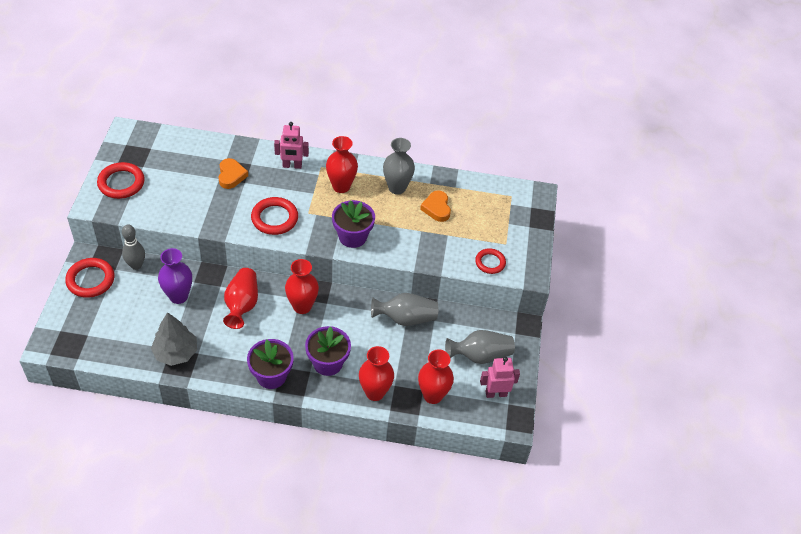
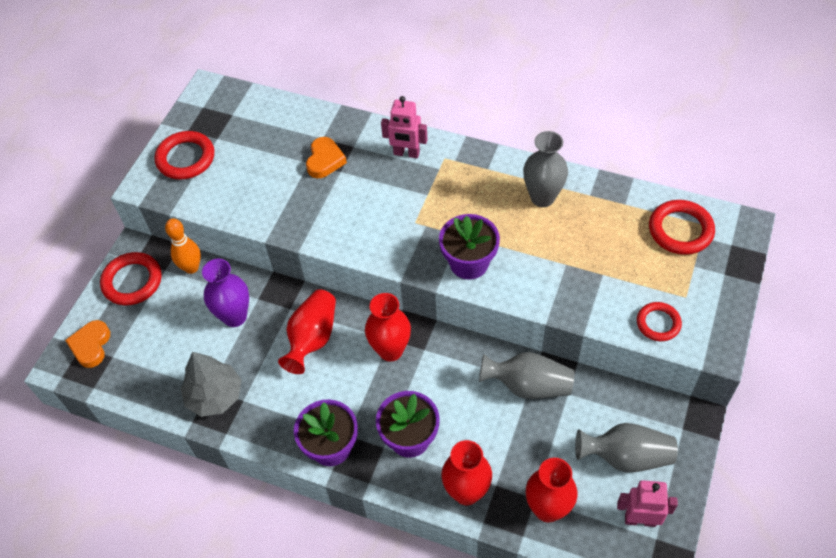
camera: 20 degrees right, 5 degrees up
grey bowling pin [122,225,145,270] -> orange bowling pin [165,218,201,274]
red ring [251,197,298,235] -> red ring moved to [649,200,715,255]
red vase [326,136,358,193] -> none
orange heart [420,190,451,222] -> orange heart moved to [65,320,110,368]

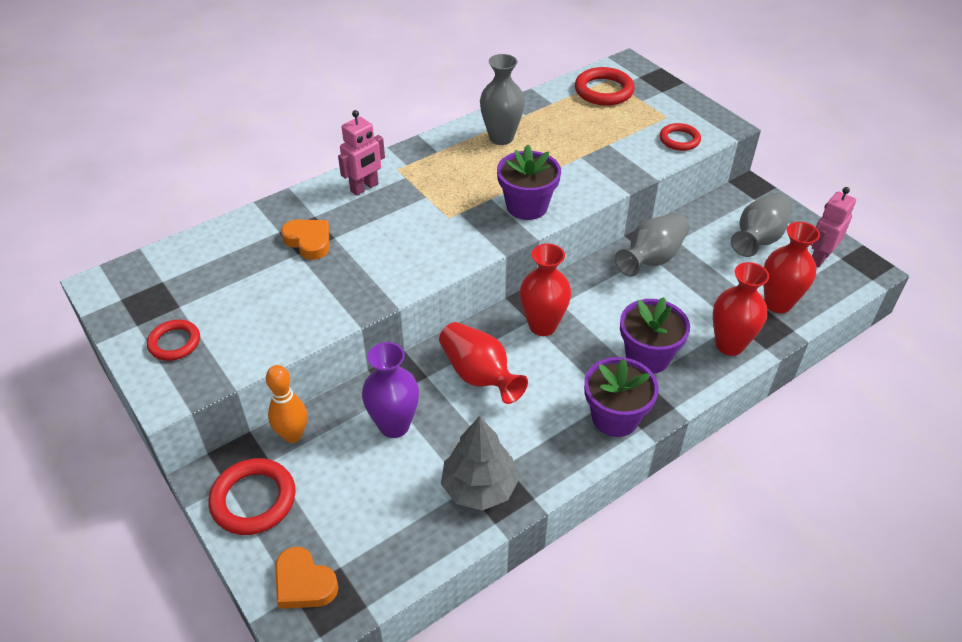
camera: 60 degrees left, 10 degrees down
red ring [155,131,214,180] -> red ring [147,320,200,361], size x0.64

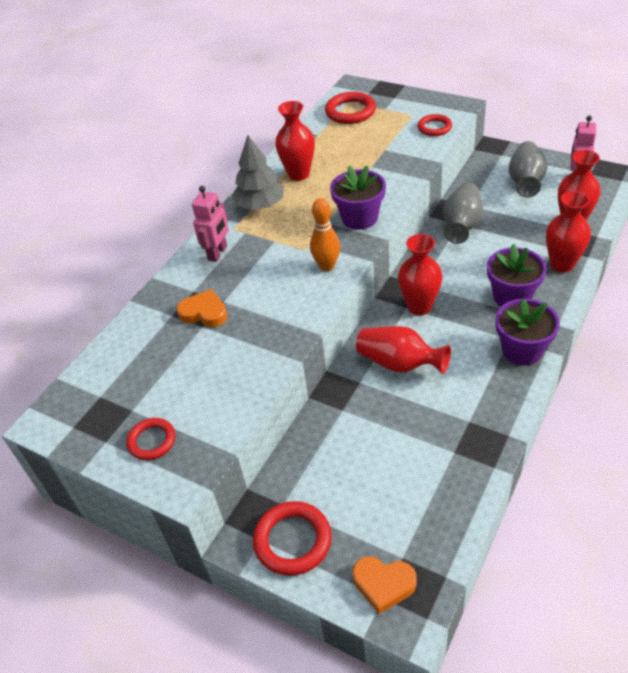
camera: 20 degrees left, 0 degrees up
orange bowling pin [266,365,307,443] -> orange bowling pin moved to [310,198,340,271]
purple vase [362,342,419,438] -> none
grey tree [441,416,519,510] -> grey tree moved to [231,135,284,210]
grey vase [480,54,525,145] -> red vase [275,101,315,181]

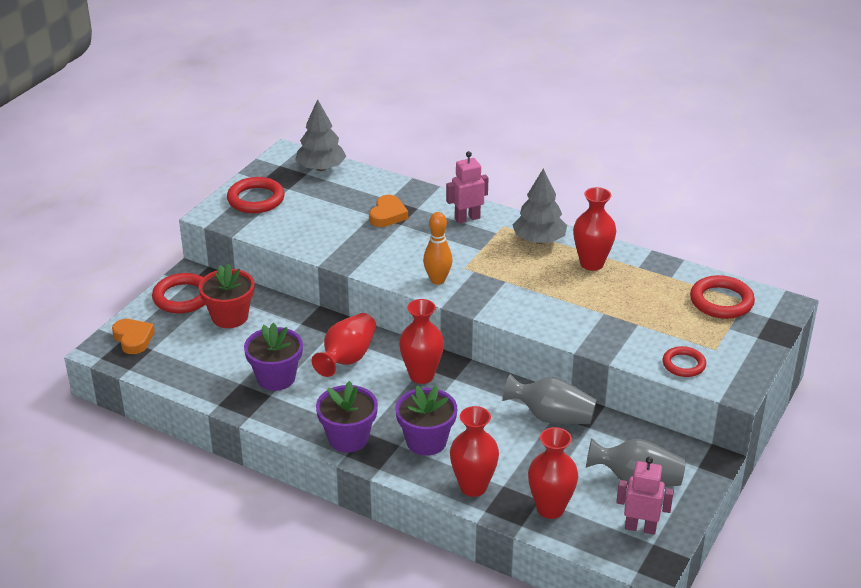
camera: 85 degrees right, 10 degrees down
red ring [126,418,175,460] -> red ring [227,177,285,213], size x1.55
pink robot [192,186,229,262] -> pink robot turned 135 degrees clockwise [446,151,488,224]
purple flower pot [330,166,386,230] -> purple flower pot moved to [244,323,303,391]
orange heart [353,556,417,614] -> orange heart turned 135 degrees clockwise [112,319,155,354]
none -> red flower pot [199,263,254,328]
none -> grey tree [295,99,347,171]

